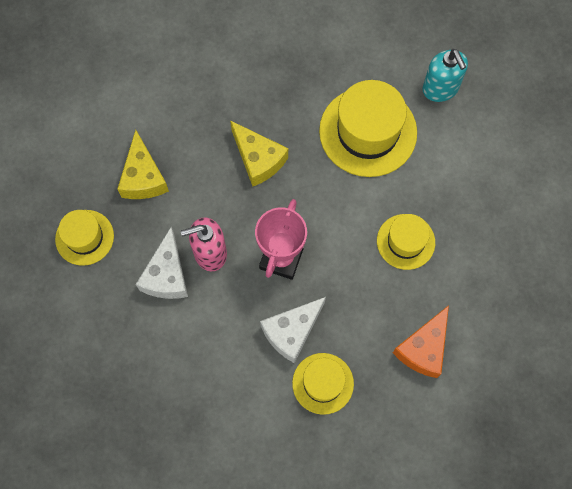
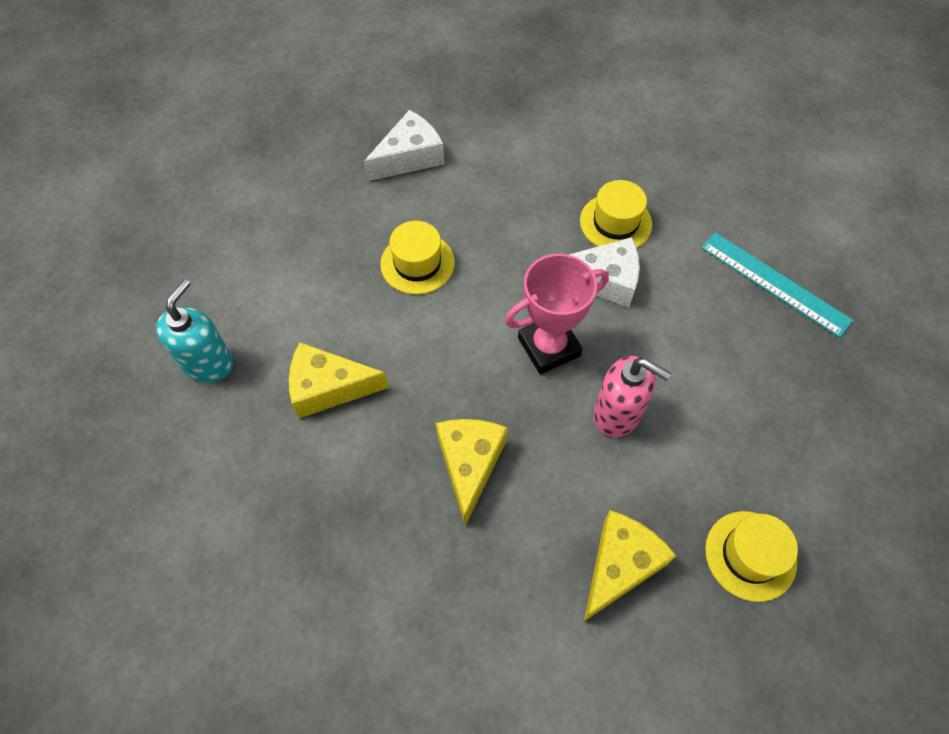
camera: 135 degrees left, 10 degrees down
white cheese [136,227,188,299] -> white cheese moved to [364,110,444,181]
yellow hat [319,80,417,177] -> yellow cheese [289,342,389,418]
orange cheese [393,305,449,378] -> none
none -> turquoise ruler [701,232,853,338]

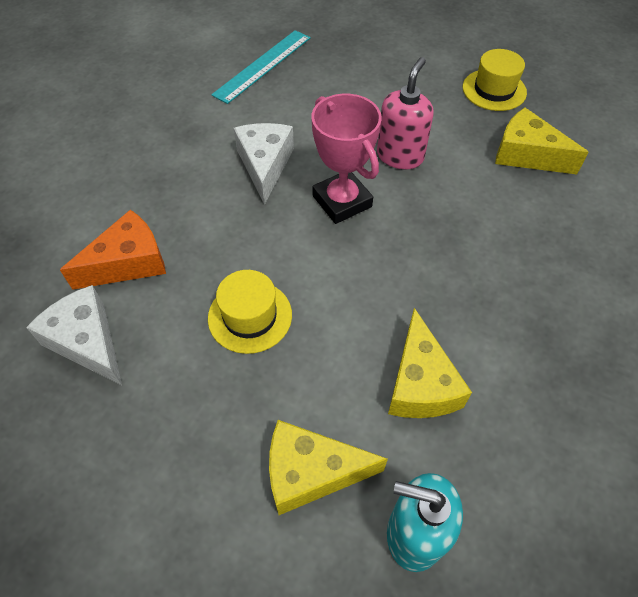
camera: 95 degrees left, 5 degrees down
yellow cheese [436,419,508,526] -> yellow cheese moved to [269,420,388,515]
yellow hat [580,180,652,248] -> none
none -> orange cheese [60,210,166,290]

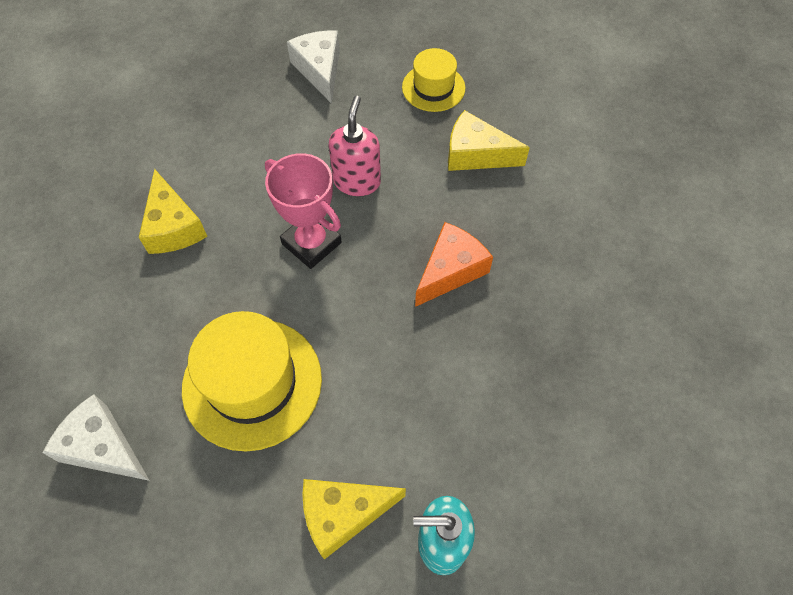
camera: 15 degrees left, 5 degrees up
orange cheese [60,210,166,290] -> orange cheese moved to [415,222,493,307]
yellow hat [208,270,292,354] -> yellow hat [182,311,322,451], size x1.74
turquoise ruler [211,30,311,104] -> none
white cheese [234,123,294,205] -> white cheese moved to [287,31,340,104]
yellow cheese [388,308,472,418] -> yellow cheese moved to [139,169,208,254]

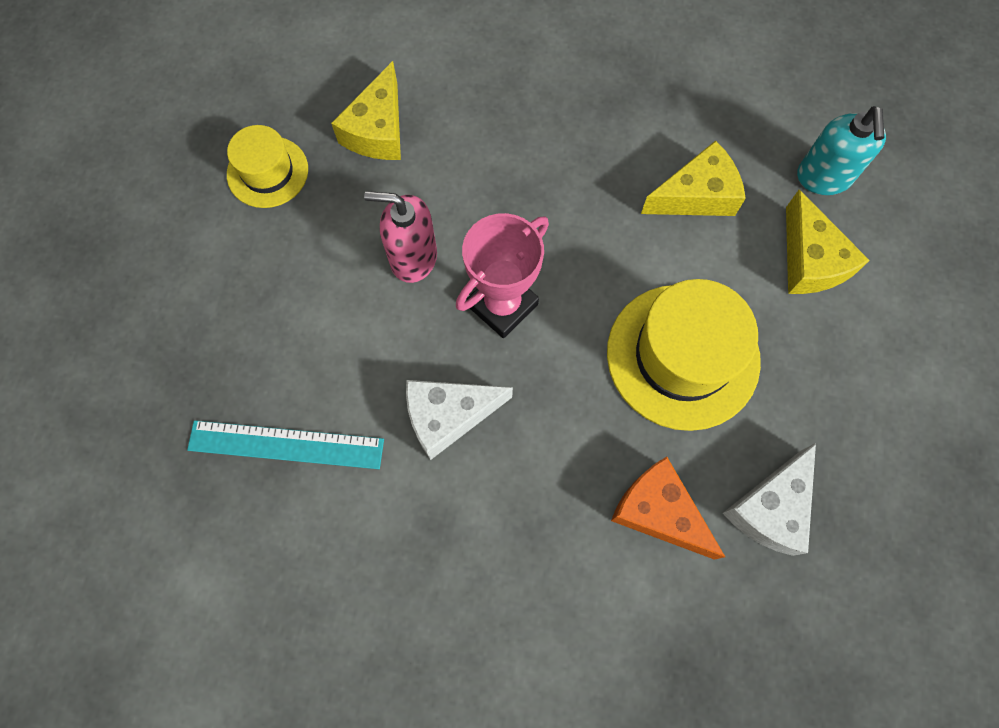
camera: 90 degrees left, 10 degrees up
yellow cheese [139,169,208,254] -> yellow cheese moved to [641,140,746,216]
white cheese [287,31,340,104] -> white cheese moved to [406,380,513,460]
orange cheese [415,222,493,307] -> orange cheese moved to [611,457,725,560]
none -> turquoise ruler [187,420,384,469]

